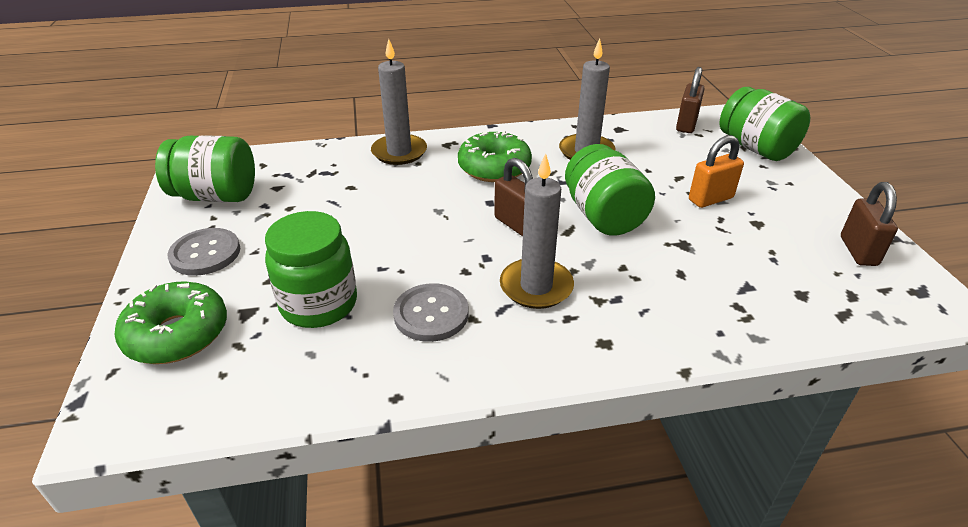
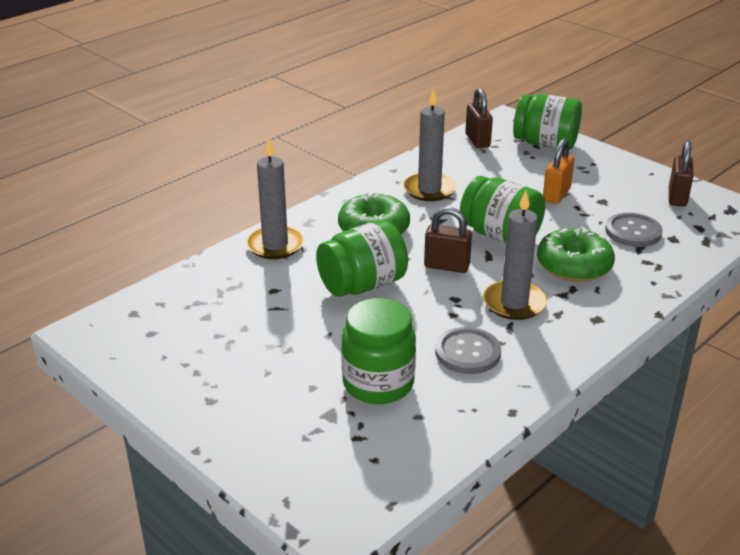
camera: 35 degrees left, 5 degrees down
green donut [115,281,227,364] -> green donut moved to [537,228,615,282]
green jar [155,135,255,202] -> green jar moved to [316,220,408,297]
grey button [167,228,240,276] -> grey button moved to [605,213,663,247]
brown padlock [841,182,898,266] -> brown padlock turned 45 degrees clockwise [669,141,693,207]

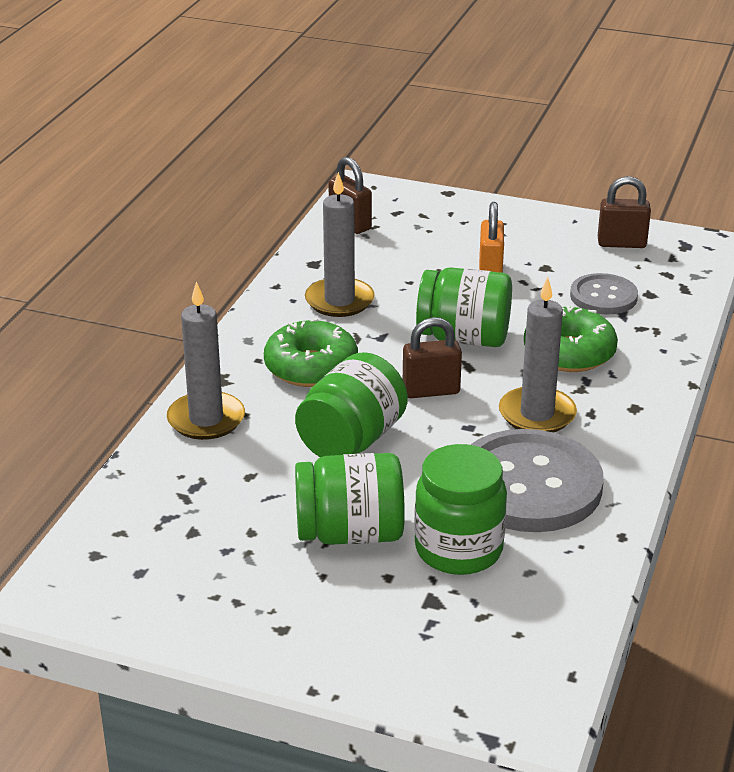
camera: 25 degrees left, 0 degrees up
grey button [435,327,501,374] -> grey button [471,429,604,532], size x1.83
green jar [513,94,582,150] -> green jar moved to [295,453,405,545]
brown padlock [669,141,693,207] -> brown padlock turned 75 degrees counterclockwise [598,176,651,248]

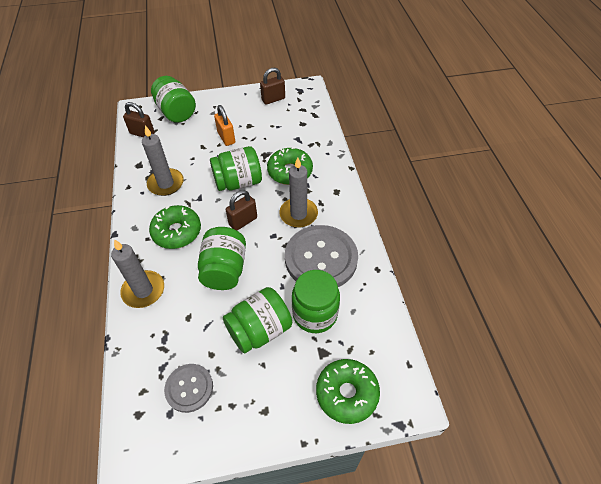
camera: 30 degrees left, 20 degrees up
grey button [570,273,638,315] -> grey button moved to [164,364,213,413]
none -> green jar [151,76,196,123]
none -> green donut [316,359,380,424]

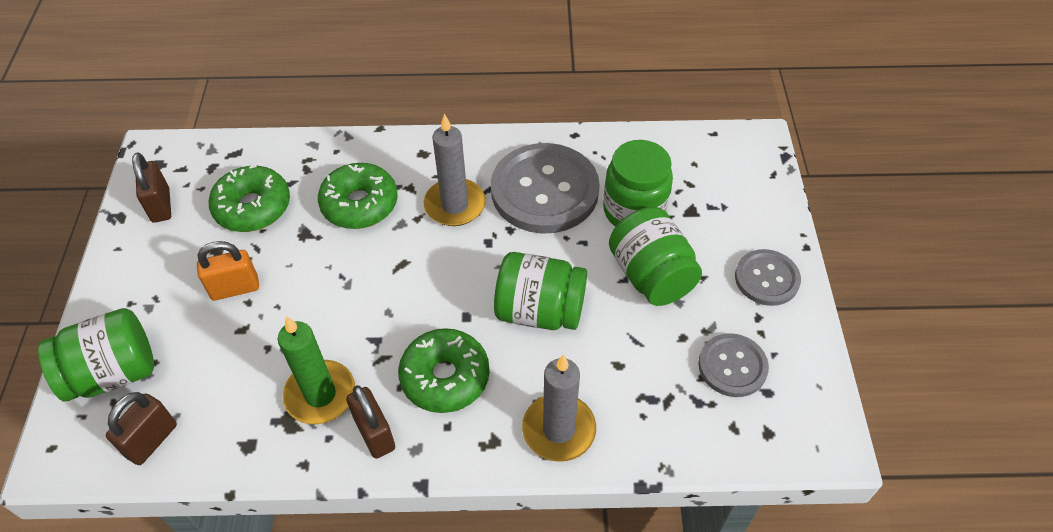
camera: 80 degrees left, 0 degrees up
grey candle [142,126,184,196] -> green candle [278,316,355,424]
green jar [210,146,262,191] -> none
brown padlock [226,190,257,231] -> brown padlock moved to [346,385,395,459]
green donut [316,359,380,424] -> green donut moved to [209,164,290,232]
none -> grey button [735,249,801,306]

